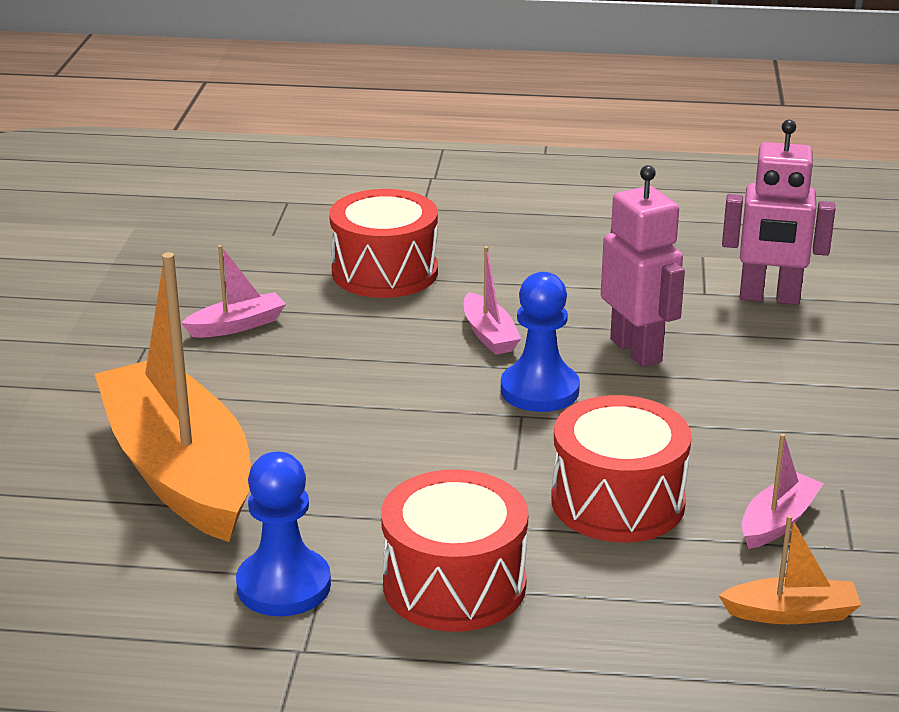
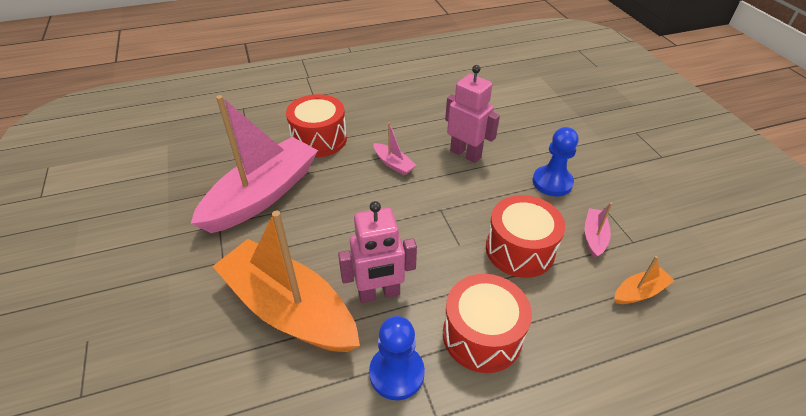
camera: 25 degrees left, 15 degrees up
pink boat [181,245,286,338] -> pink boat [191,95,318,233], size x2.42
blue pawn [501,272,580,412] -> blue pawn moved to [533,127,578,196]
pink robot [722,120,835,305] -> pink robot moved to [338,201,417,303]

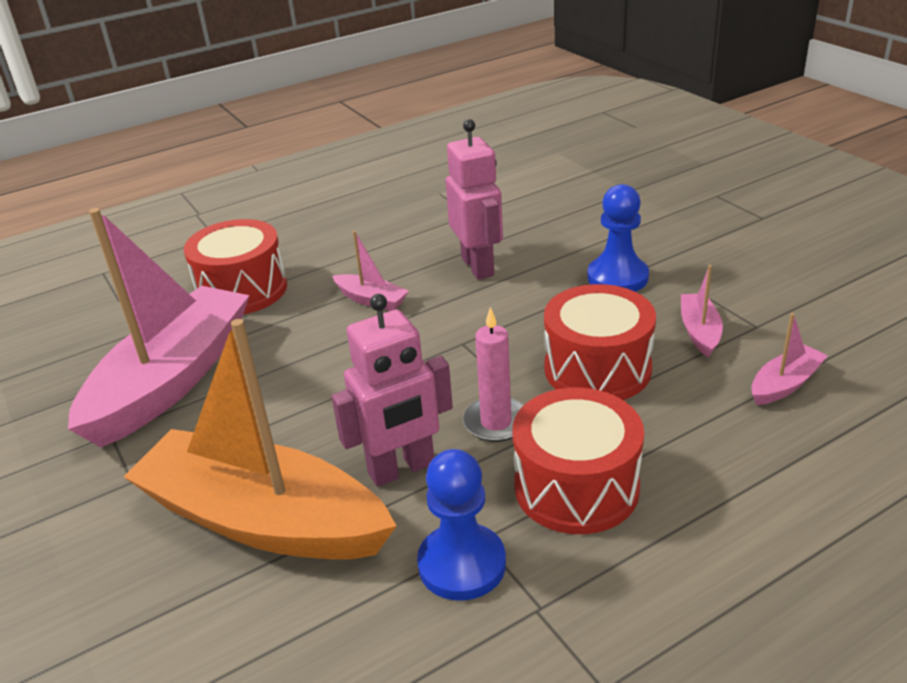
camera: 10 degrees left, 10 degrees down
pink robot [445,65,500,163] -> pink robot turned 45 degrees clockwise [446,119,503,280]
orange boat [614,256,675,304] -> pink boat [751,313,828,405]
none -> pink candle [463,307,524,442]

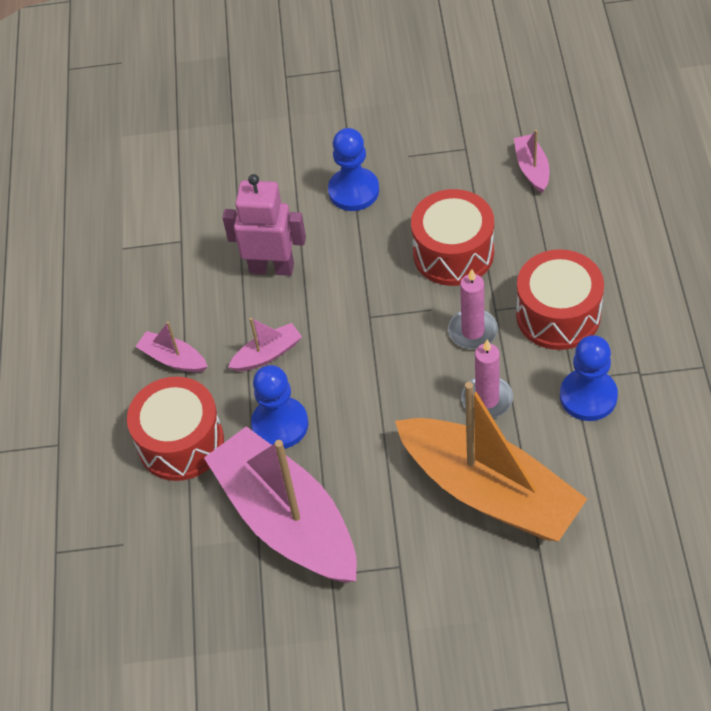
camera: 60 degrees left, 20 degrees up
orange boat [124,319,397,560] -> orange boat turned 105 degrees counterclockwise [395,382,587,542]
pink robot [331,294,453,487] -> pink candle [462,340,513,418]
pink boat [681,265,723,357] -> pink boat moved to [135,322,208,372]
none -> blue pawn [251,365,308,449]

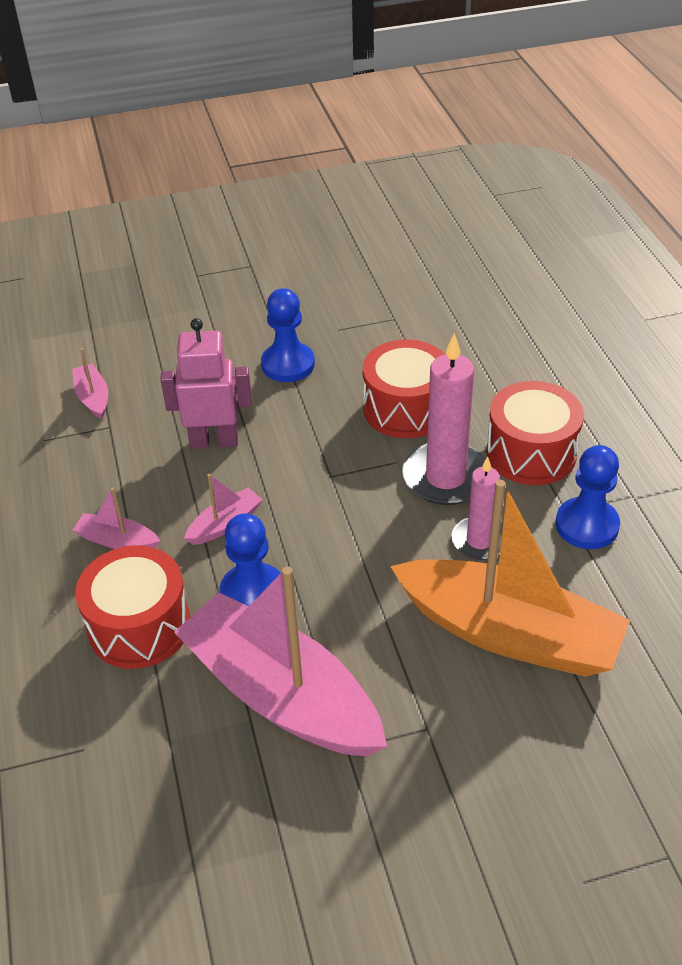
camera: 15 degrees left, 10 degrees down
pink candle [448,269,498,349] -> pink candle [402,333,486,505], size x1.62
pink boat [514,130,550,193] -> pink boat moved to [72,348,108,419]

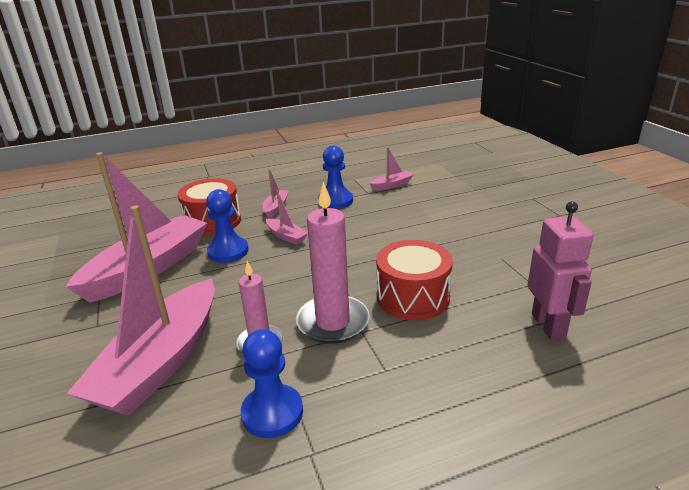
camera: 85 degrees right, 15 degrees down
pink robot [160,318,252,449] -> pink robot moved to [528,201,594,340]
blue pawn [261,288,315,382] -> blue pawn moved to [318,146,353,209]
orange boat [390,480,630,677] -> pink boat [67,205,215,416]
red drum [486,381,584,485] -> none

